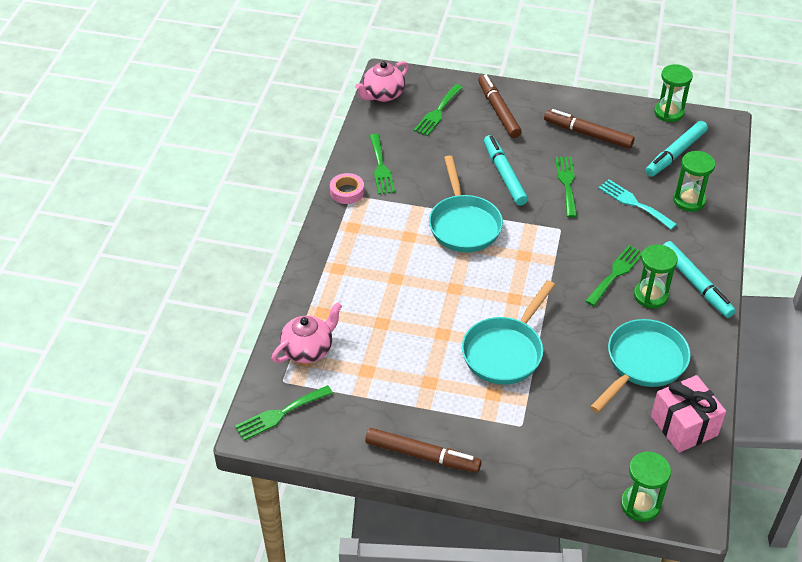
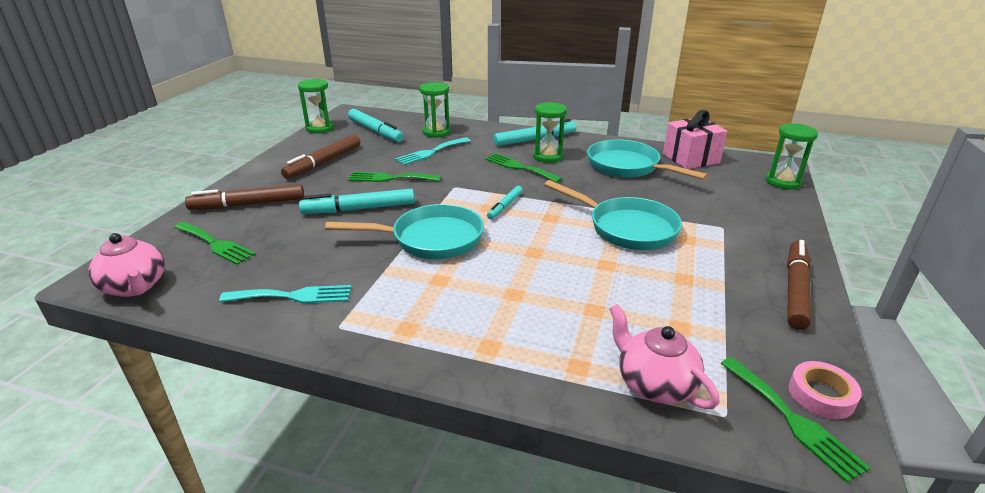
camera: 85 degrees left, 15 degrees down
pink tape [330,173,364,204] -> pink tape moved to [789,361,862,419]
green fork [370,134,395,194] -> turquoise fork [219,285,351,303]
none -> turquoise marker [487,186,523,219]

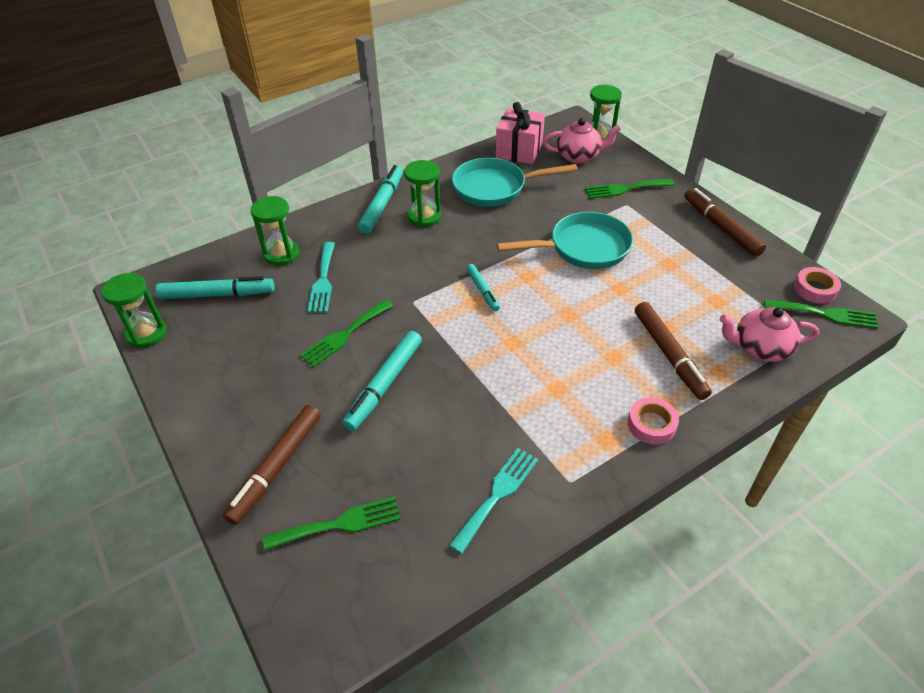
camera: 50 degrees left, 15 degrees up
pink teapot [88,233,165,297] -> pink teapot moved to [543,118,621,164]
brown marker [281,135,360,179] -> brown marker moved to [635,302,712,400]
turquoise pan [325,204,484,259] -> none
green fork [485,153,562,183] -> green fork moved to [585,179,674,199]
none -> pink tape [628,397,679,445]

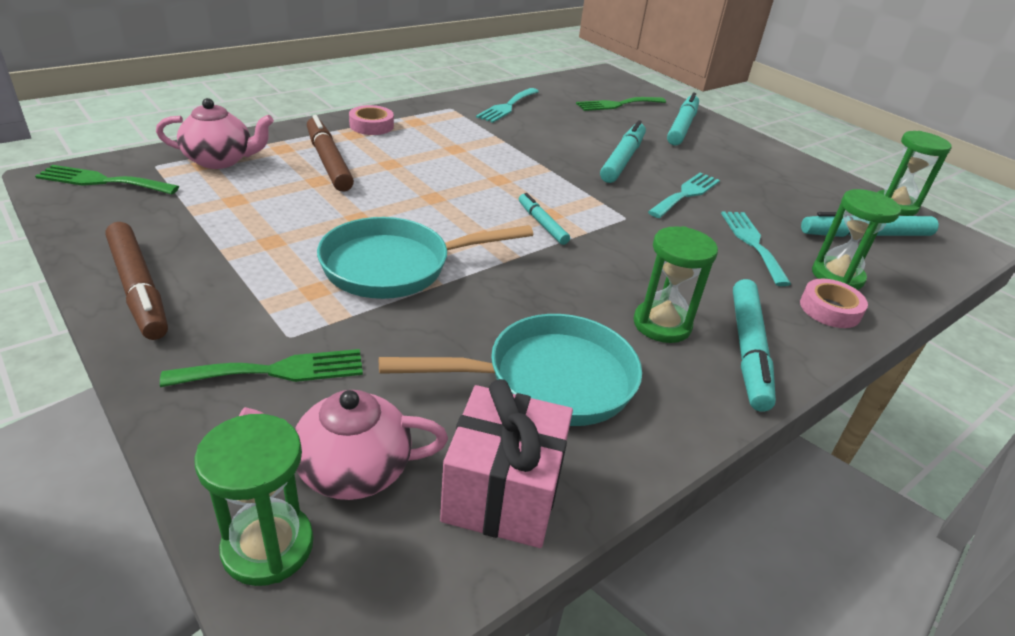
camera: 170 degrees right, 10 degrees down
brown marker [223,405,321,525] -> turquoise marker [667,93,699,145]
green fork [300,300,393,367] -> turquoise fork [648,172,720,218]
pink tape [794,267,841,304] -> pink tape moved to [800,279,868,328]

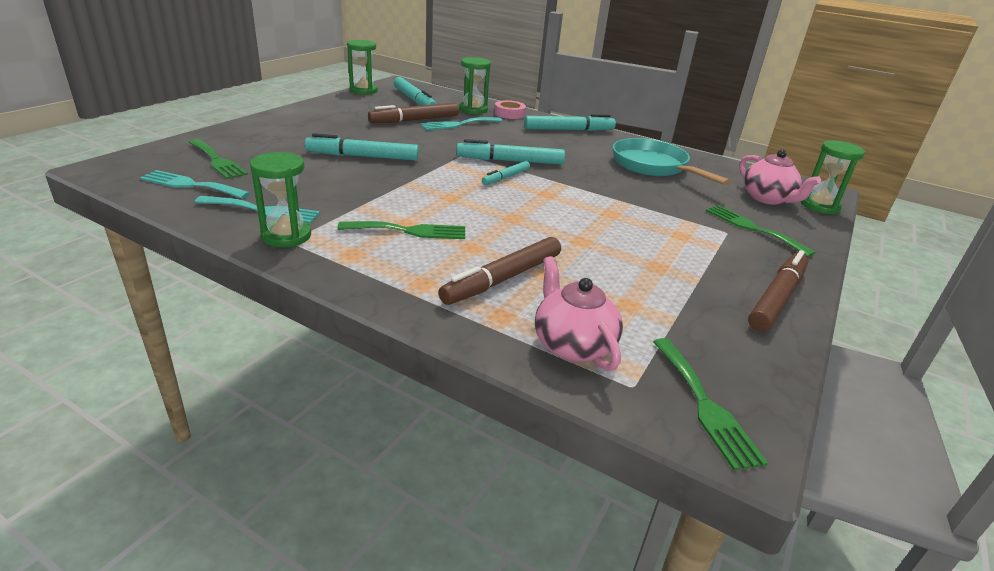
camera: 110 degrees left, 5 degrees down
turquoise pan [317,217,533,299] -> none
pink tape [349,105,394,135] -> none
pink gift [440,379,573,548] -> none
green hourglass [633,226,718,343] -> green hourglass moved to [250,152,311,247]
turquoise fork [648,172,720,218] -> turquoise fork moved to [140,170,250,199]
turquoise marker [667,93,699,145] -> turquoise marker moved to [456,139,565,165]
none -> green fork [338,221,465,239]
none -> brown marker [368,103,459,123]

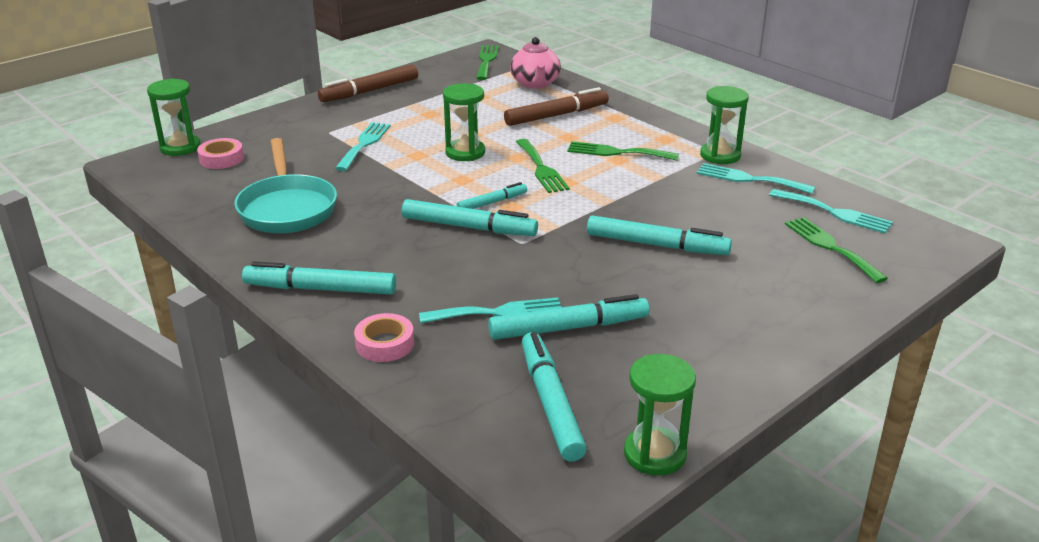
camera: 160 degrees left, 0 degrees up
brown marker [368,103,459,123] -> turquoise marker [488,294,649,340]
green hourglass [459,57,491,114] -> green hourglass moved to [443,83,485,161]
green fork [706,205,815,257] -> green fork moved to [516,139,570,193]
pink teapot [739,149,821,205] -> pink tape [197,138,244,169]
none -> turquoise fork [335,122,391,171]

